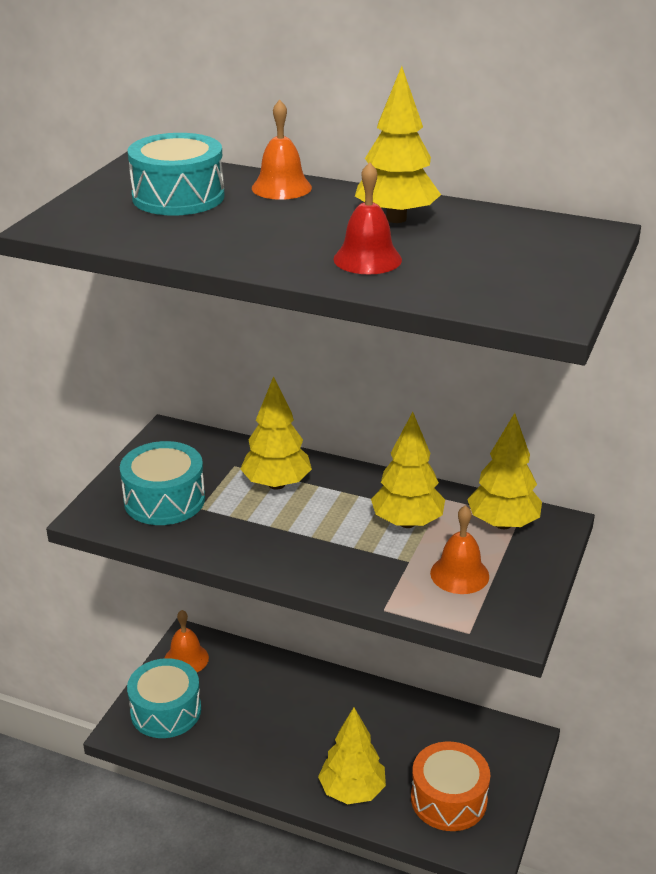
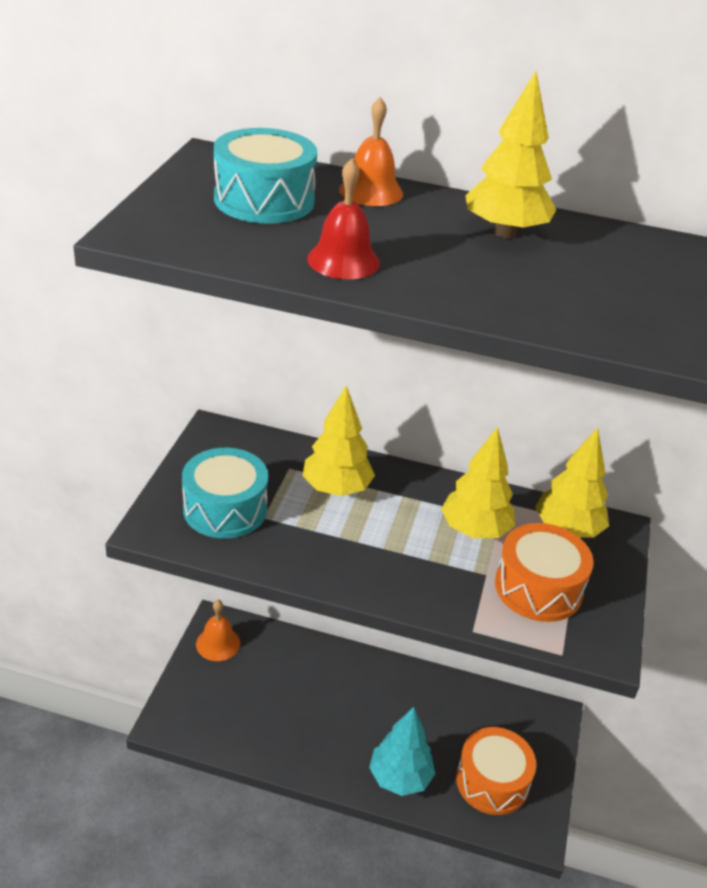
camera: 10 degrees left, 5 degrees up
turquoise drum [127,658,201,738] -> none
yellow tree [318,707,386,804] -> turquoise tree [369,707,435,796]
red bell [333,162,402,275] -> red bell moved to [307,159,380,279]
orange bell [430,505,489,594] -> orange drum [495,523,594,622]

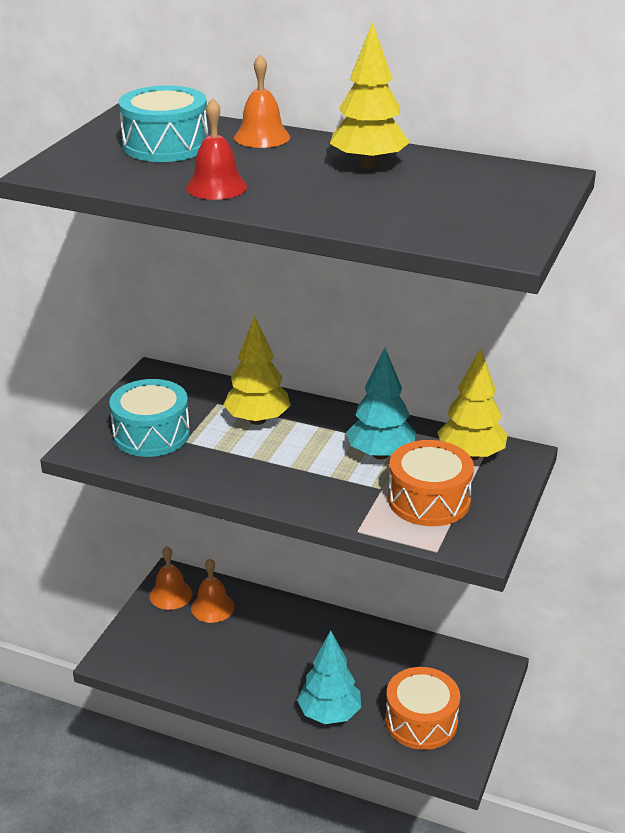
camera: 10 degrees right, 5 degrees down
yellow tree [441,427,515,538] -> turquoise tree [346,348,416,459]
none -> orange bell [191,559,235,623]

